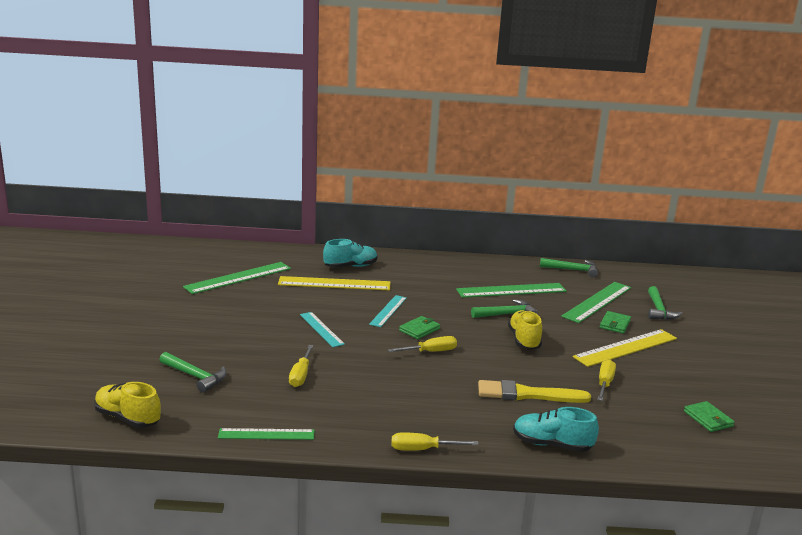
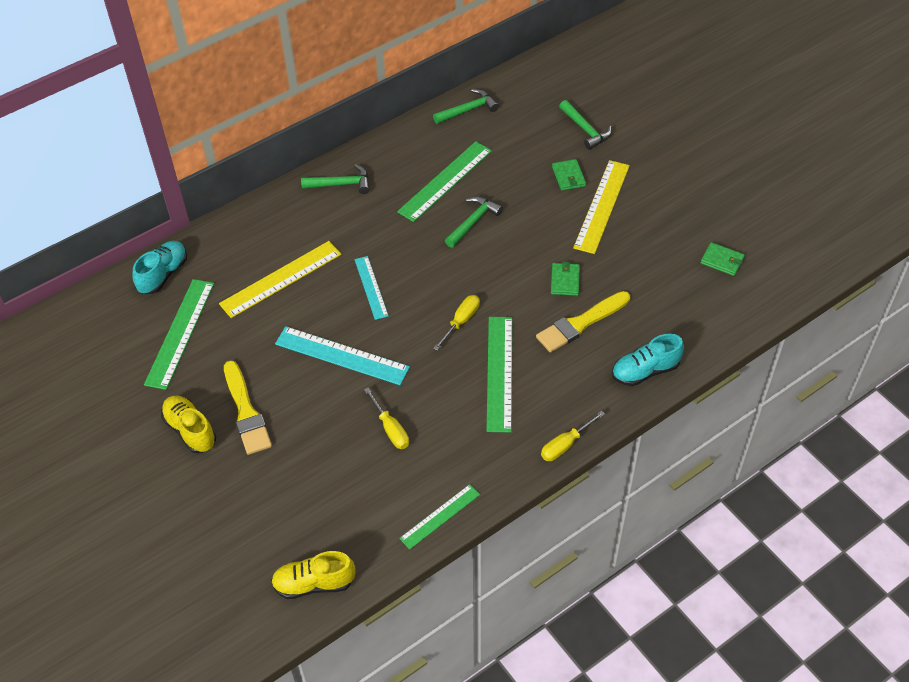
camera: 35 degrees left, 30 degrees up
green hammer [160,352,227,393] -> green hammer moved to [301,164,370,194]
turquoise ruler [300,312,345,347] -> turquoise ruler [275,326,410,385], size x1.63
turquoise shoe [323,239,377,268] -> turquoise shoe moved to [132,241,187,294]
green wallet [399,316,440,339] -> green wallet moved to [551,262,580,296]
yellow shoe [508,310,542,350] -> yellow shoe moved to [161,396,216,454]
green ruler [561,282,631,323] -> green ruler moved to [487,317,512,433]
yellow screwdriver [597,359,616,401] -> none
none -> yellow brush [224,361,272,455]

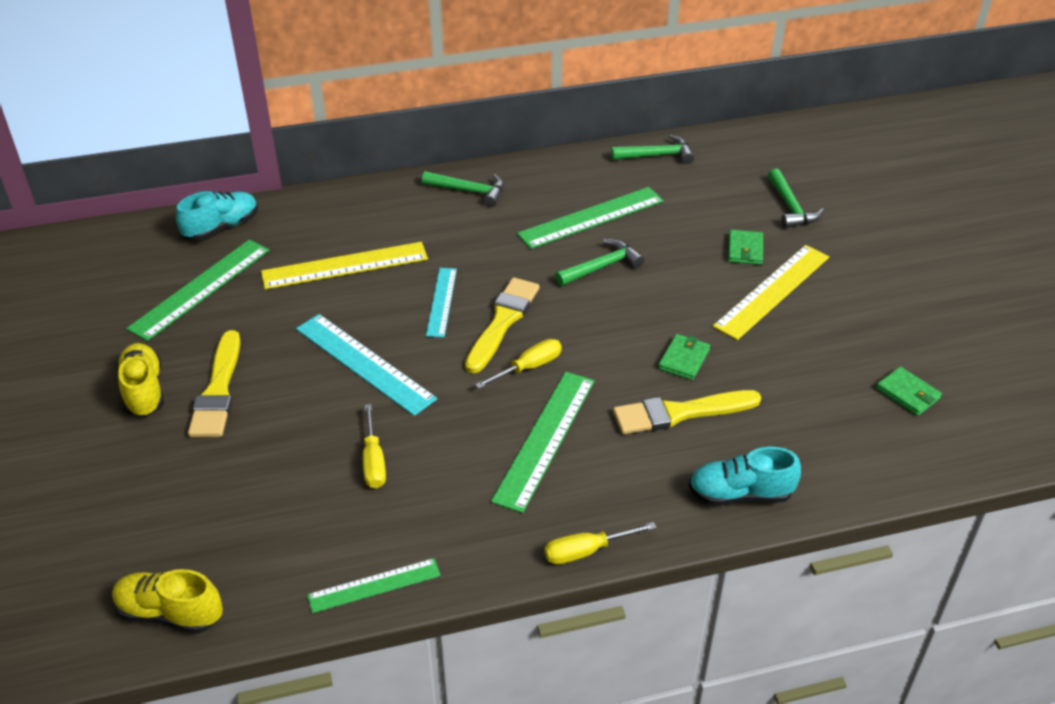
camera: 20 degrees right, 10 degrees down
none -> yellow brush [465,277,539,373]

